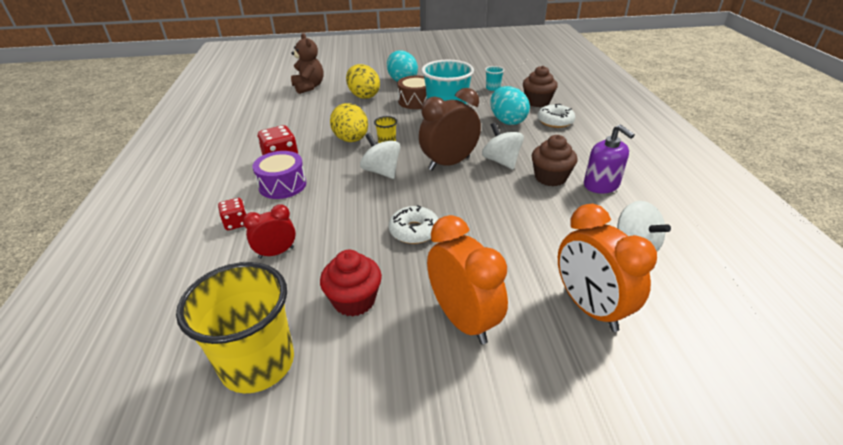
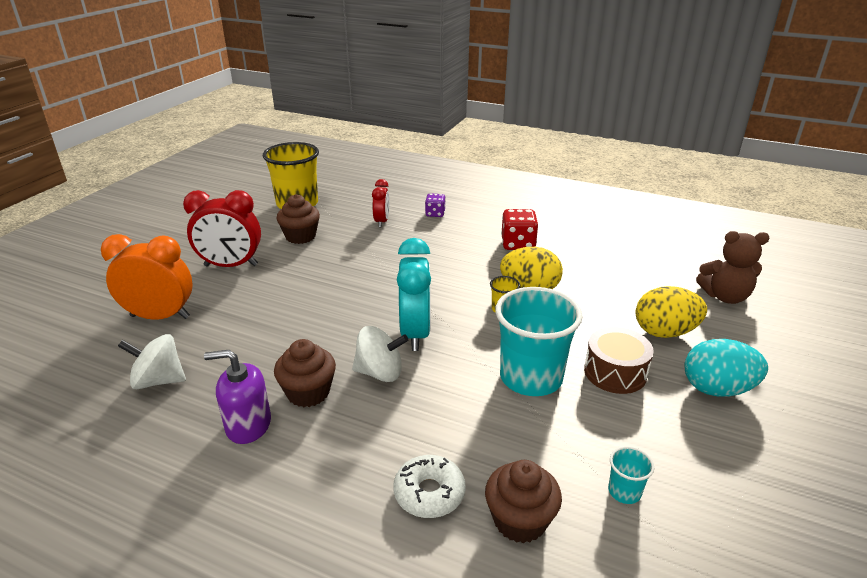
camera: 120 degrees right, 5 degrees down
red dice [218,198,247,230] -> purple dice [425,193,446,217]
purple drum [252,151,306,199] -> none
red cupcake [320,250,382,317] -> brown cupcake [276,194,320,244]
white spinning top [360,133,400,179] -> none
white donut [389,205,438,244] -> none
brown clock [419,88,481,171] -> turquoise clock [397,238,431,351]
orange clock [427,215,508,345] -> red clock [183,190,261,267]
turquoise egg [490,86,530,125] -> none

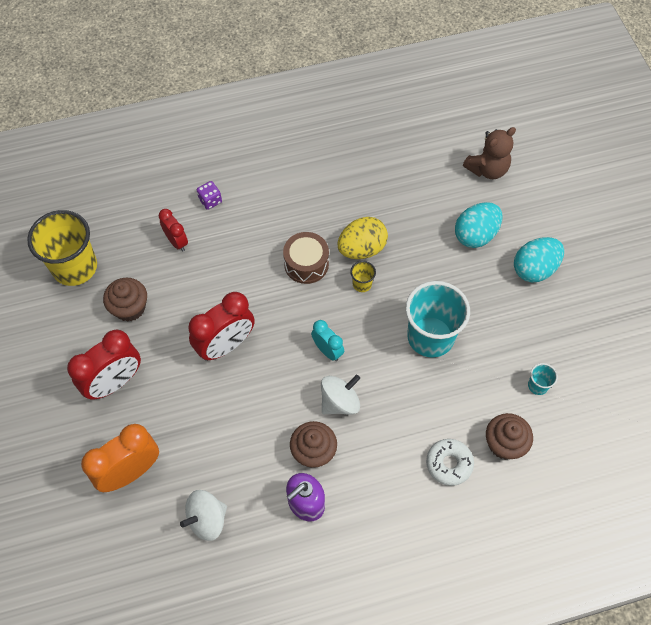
camera: 40 degrees left, 30 degrees up
turquoise clock [397,238,431,351] -> turquoise clock [311,320,344,361], size x0.57
red dice [501,209,538,250] -> none
brown drum [584,327,654,394] -> brown drum moved to [283,232,329,284]
yellow egg [636,286,707,338] -> turquoise egg [455,202,502,248]
none -> red clock [188,292,255,361]

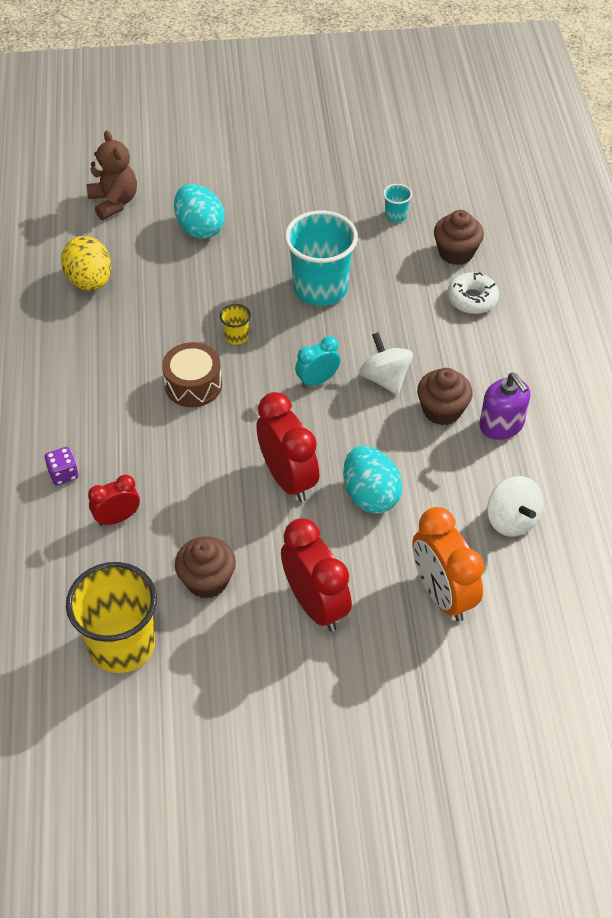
camera: 80 degrees left, 10 degrees down
yellow egg [338,217,388,259] -> yellow egg moved to [61,236,111,291]
turquoise egg [514,237,564,282] -> turquoise egg moved to [343,446,402,514]

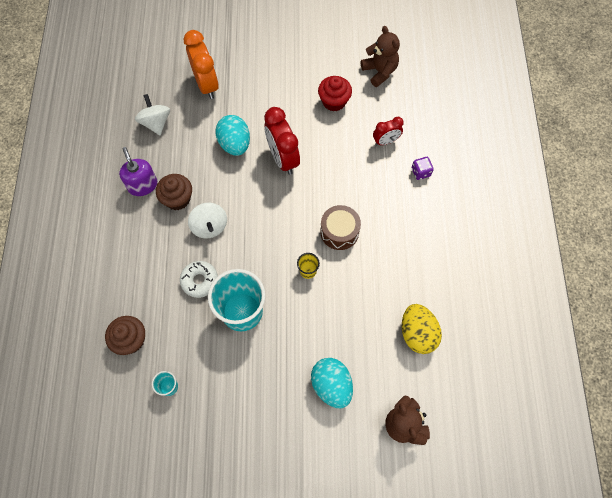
camera: 175 degrees left, 15 degrees up
yellow cup [66,562,157,673] -> brown teddy bear [361,26,400,87]
brown cupcake [175,536,236,599] -> red cupcake [318,76,352,112]
red clock [281,518,352,632] -> none
turquoise clock [295,336,340,388] -> none
white donut [447,272,499,314] -> white donut moved to [180,261,218,298]

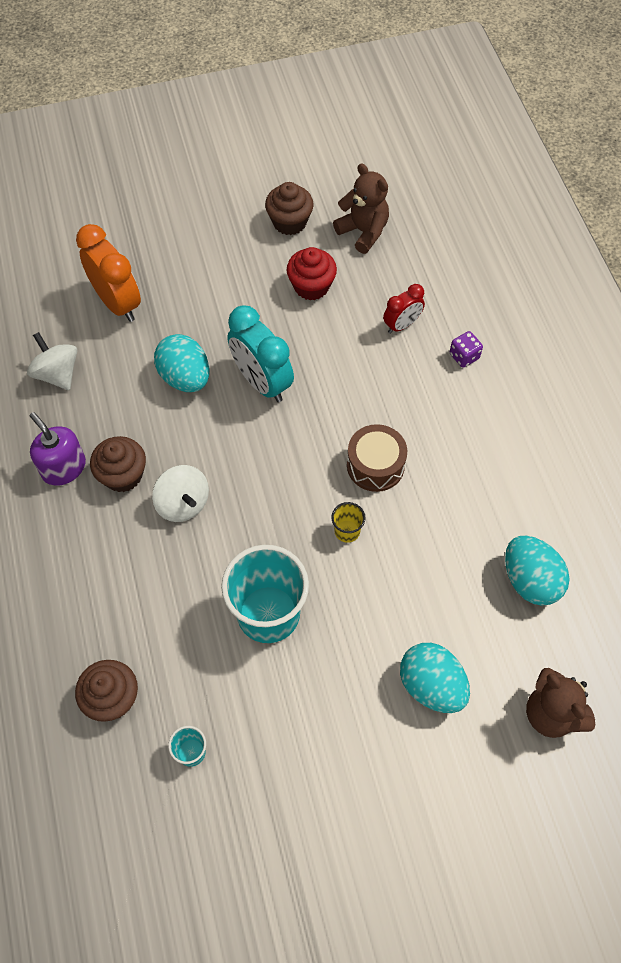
camera: 15 degrees left, 5 degrees down
white donut [180,261,218,298] -> none
red clock [264,107,300,175] -> turquoise clock [227,306,294,402]
yellow egg [402,304,442,354] -> turquoise egg [505,536,570,606]
none -> brown cupcake [265,182,314,235]

